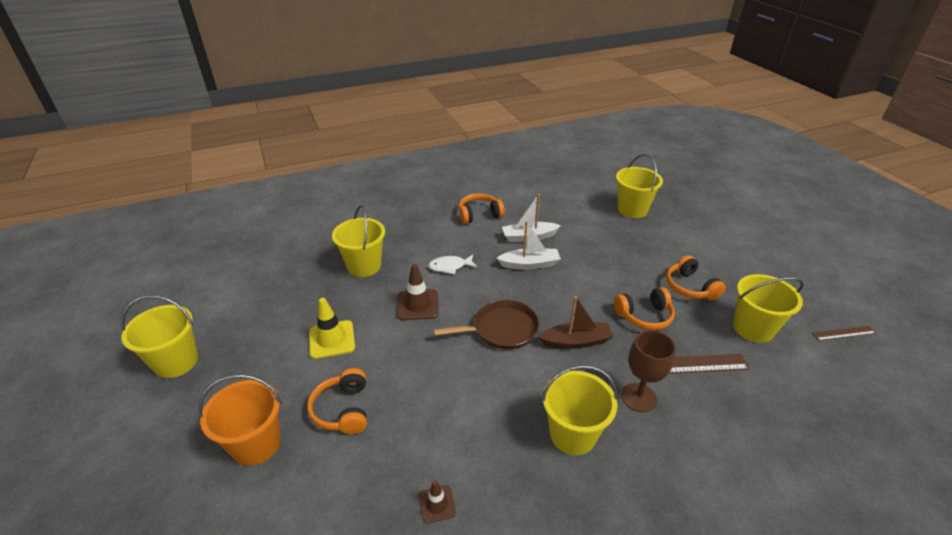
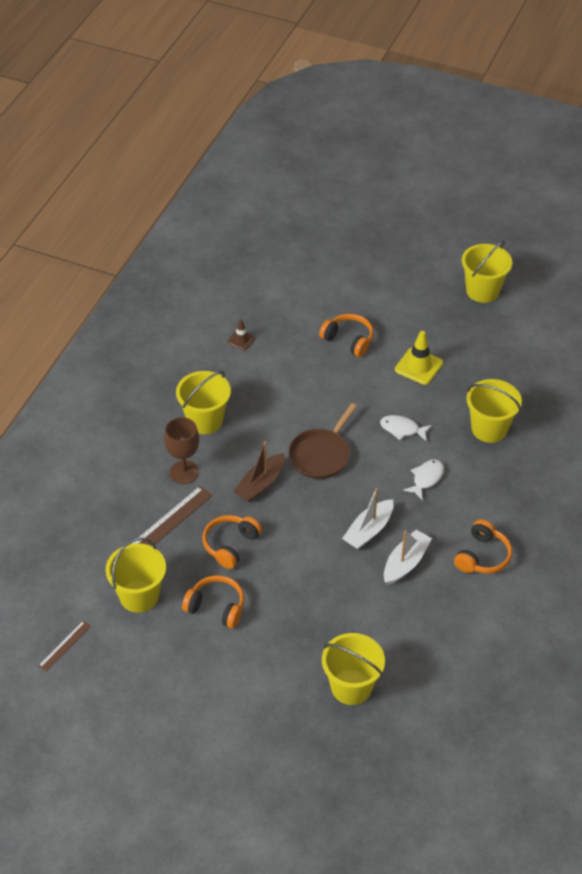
camera: 135 degrees right, 10 degrees up
orange bucket [198,374,281,466] -> none
brown traffic cone [397,264,439,320] -> white fish [380,415,432,442]

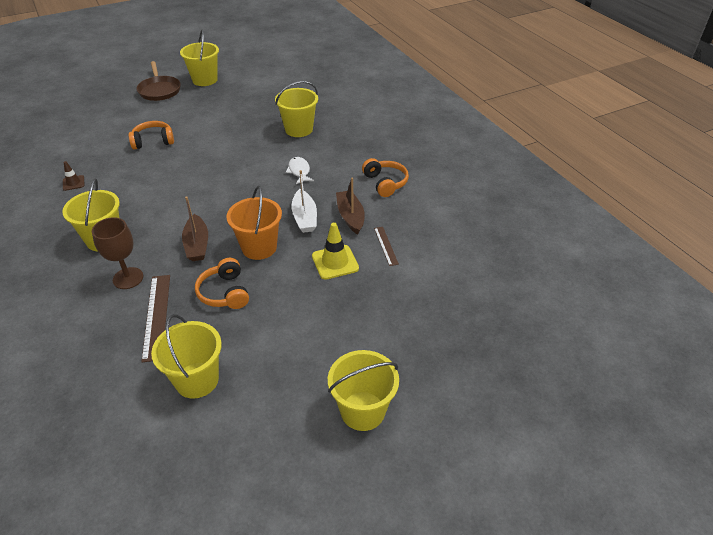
camera: 50 degrees left, 5 degrees down
brown ruler [38,621,91,672] -> brown ruler moved to [374,227,399,266]
orange headphones [182,575,244,628] -> none
brown pan [288,403,357,479] -> brown pan moved to [137,61,181,101]
yellow bucket [322,633,385,705] -> yellow bucket moved to [328,350,399,431]
white fish [380,415,432,442] -> none
white boat [384,530,432,585] -> brown boat [336,178,365,234]
yellow traffic cone [395,331,443,385] -> yellow traffic cone moved to [312,222,359,280]
none -> orange bucket [226,186,282,260]

